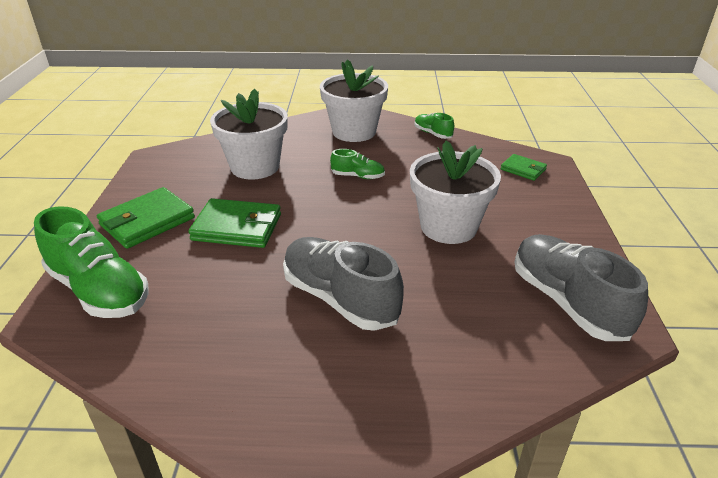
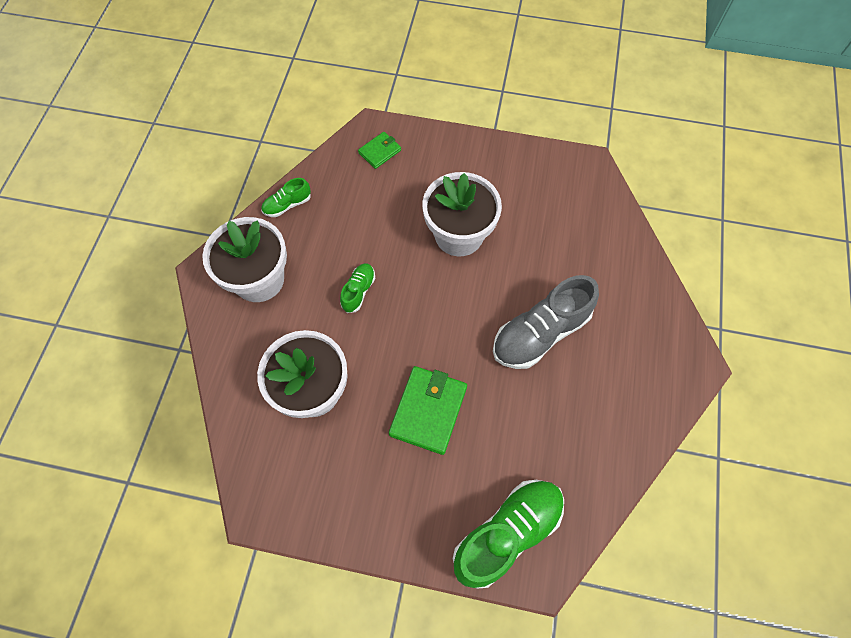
camera: 80 degrees left, 30 degrees up
green wallet [97,187,195,249] -> none
grey shoe [514,234,648,341] -> none

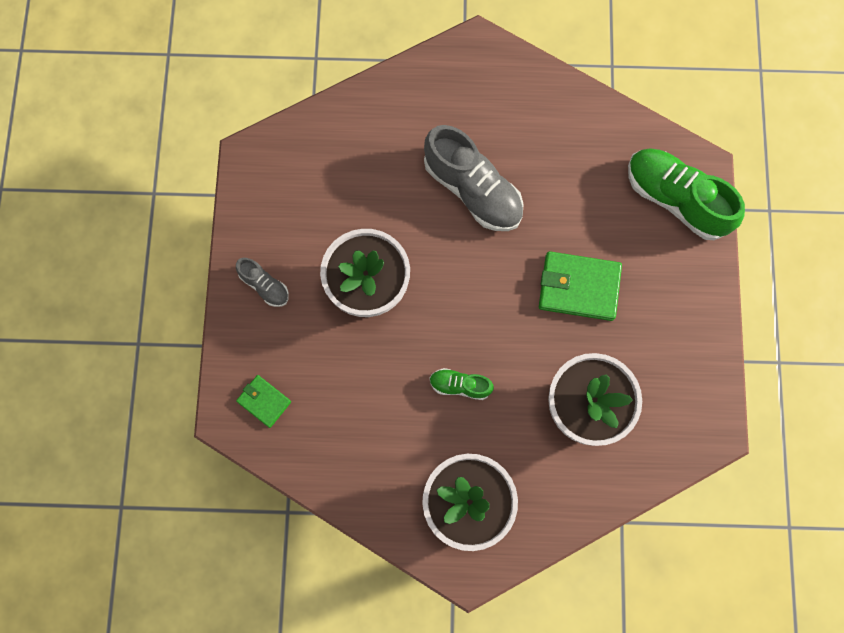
camera: 100 degrees left, 10 degrees up
green shoe [261,178,311,217] -> none
none -> grey shoe [236,258,289,307]

